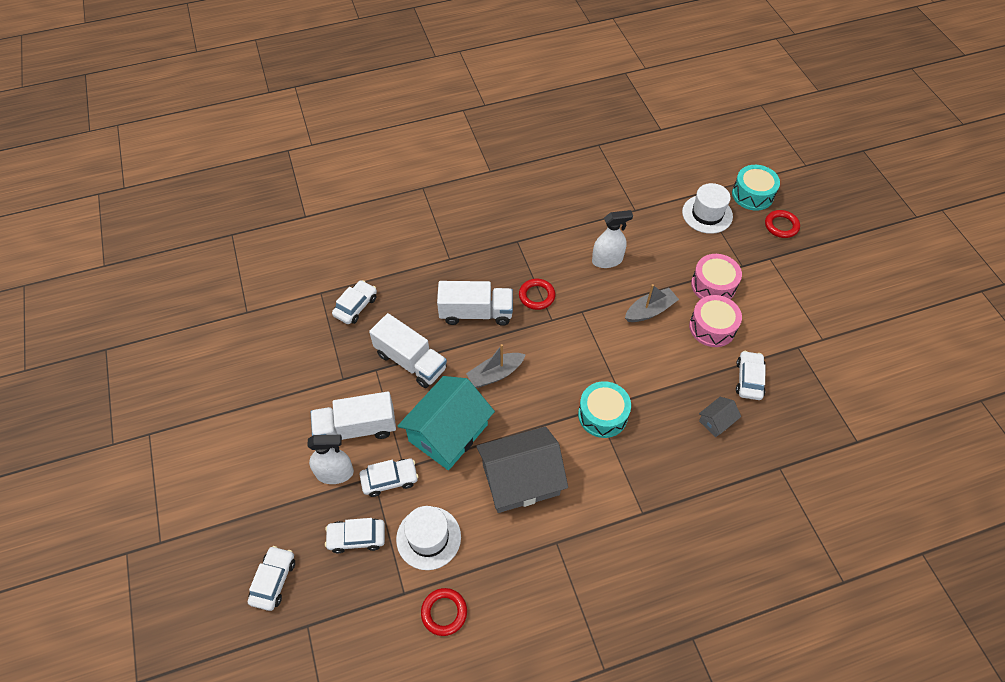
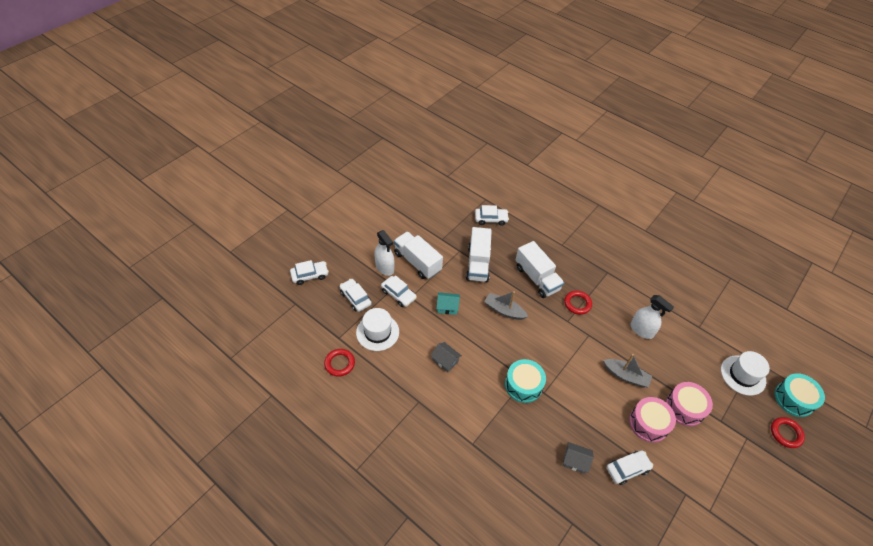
camera: 55 degrees right, 5 degrees down
turquoise house [398,376,495,470] -> turquoise house [436,292,460,315], size x0.44
grey house [476,426,568,513] -> grey house [431,342,462,372], size x0.44

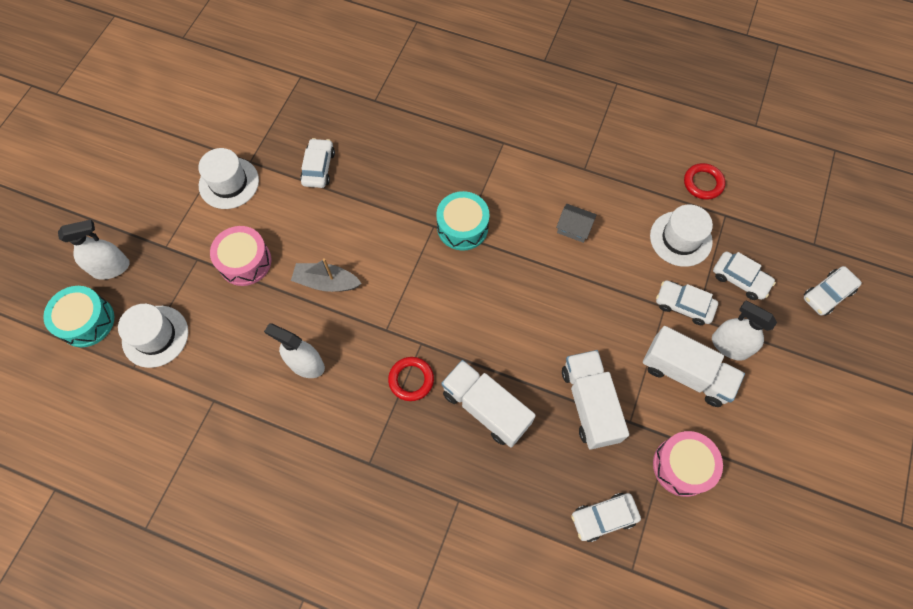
camera: 165 degrees right, 15 degrees up
turquoise house [436,292,460,315] -> none
grey boat [484,291,528,320] -> none
grey house [563,442,594,474] -> none
white car [606,450,653,485] -> white car turned 135 degrees clockwise [300,138,335,188]
pink drum [629,397,676,443] -> pink drum moved to [653,431,723,497]
red ring [771,417,805,448] -> white spray bottle [58,220,130,280]
none -> white hat [198,148,259,209]

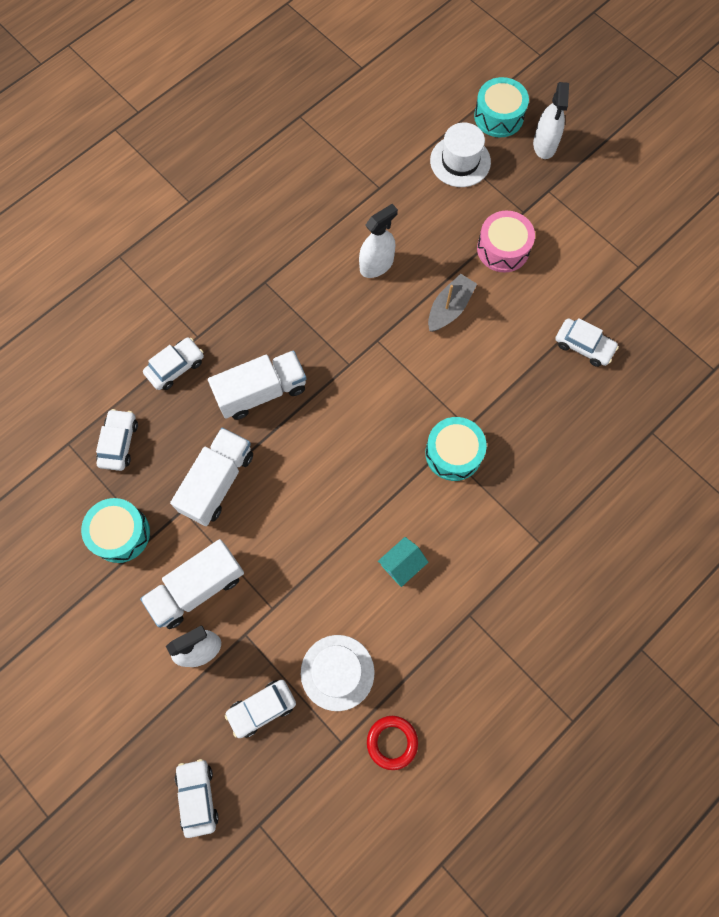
camera: 115 degrees right, 5 degrees up
white hat [198,148,259,209] -> none
red ring [388,357,434,401] -> none
grey house [556,204,597,243] -> turquoise house [378,537,428,587]
white truck [562,350,629,450] -> white truck turned 75 degrees counterclockwise [170,428,253,526]
pink drum [653,431,723,497] -> turquoise drum [81,498,150,563]
white car [656,280,718,325] -> white car moved to [143,337,204,390]

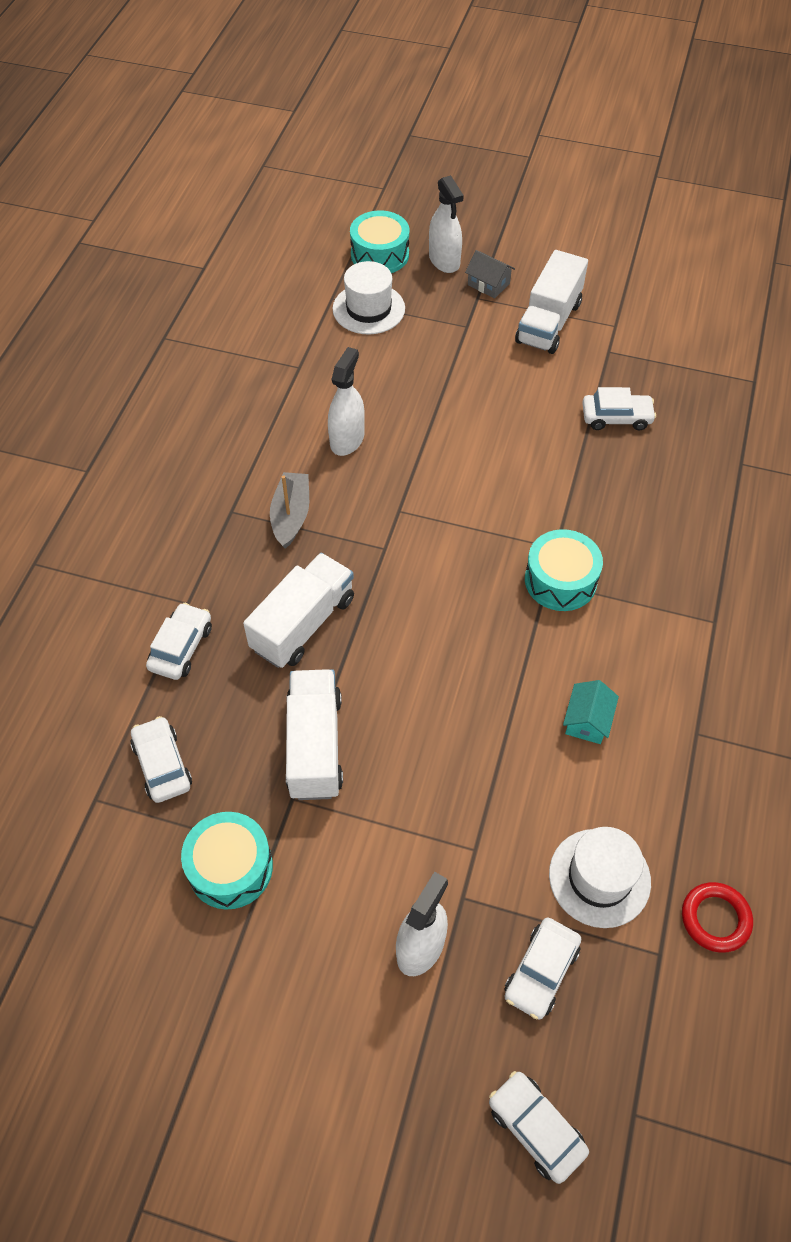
camera: 30 degrees left, 15 degrees down
white truck [140,539,244,629] -> white truck moved to [515,250,588,354]
grey boat [428,274,477,332] -> grey boat moved to [270,472,309,549]
pink drum [477,211,535,272] -> none
none -> grey house [465,250,515,298]

